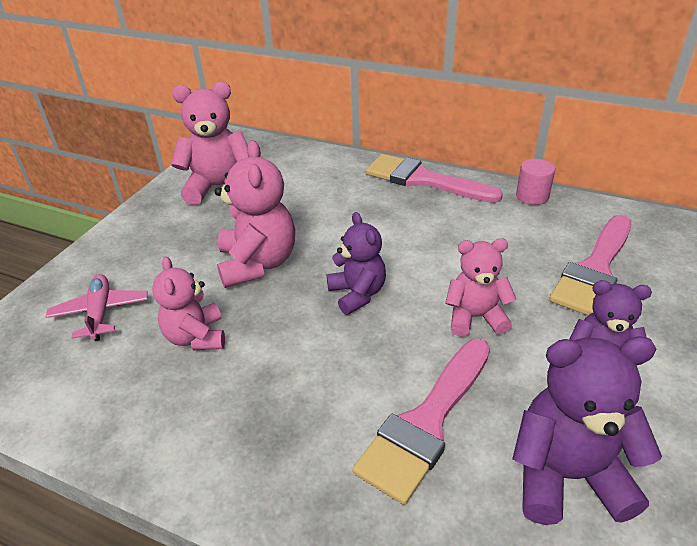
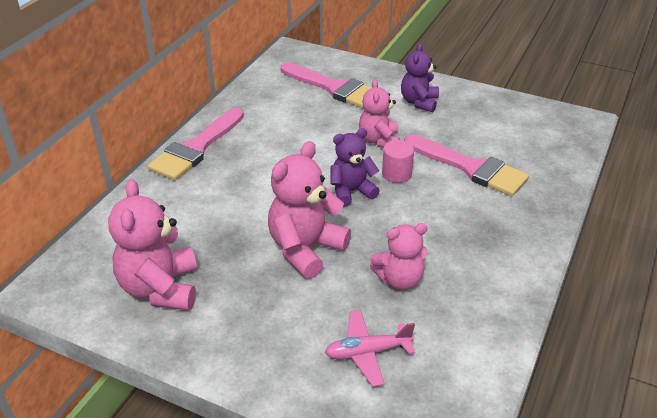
camera: 90 degrees left, 0 degrees up
pink teddy bear [215,140,295,288] -> pink teddy bear turned 45 degrees counterclockwise [268,141,351,279]
purple teddy bear [512,336,662,525] -> none
pink cylinder [516,159,555,205] -> pink cylinder moved to [382,140,414,183]

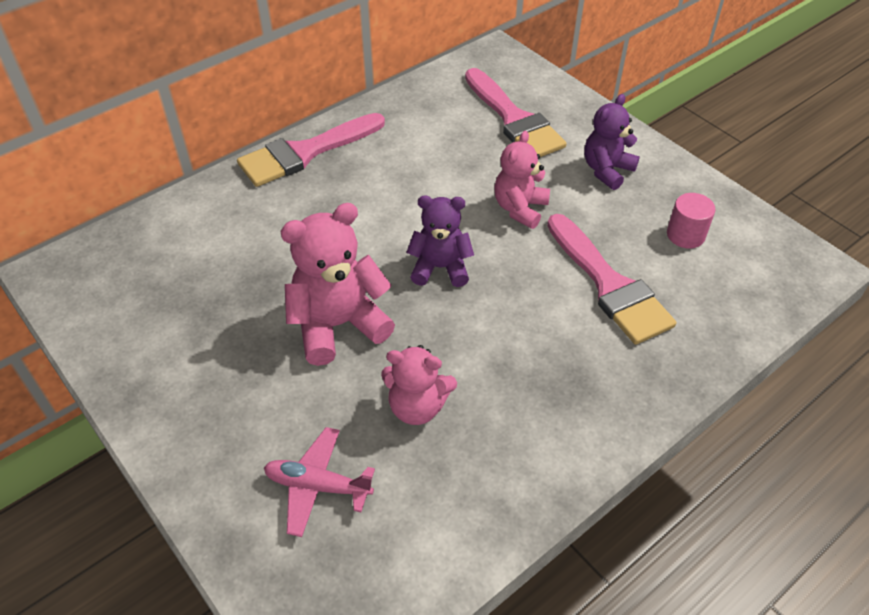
camera: 25 degrees right, 10 degrees up
pink teddy bear [108,179,197,310] -> none
pink cylinder [382,140,414,183] -> pink cylinder moved to [667,193,715,248]

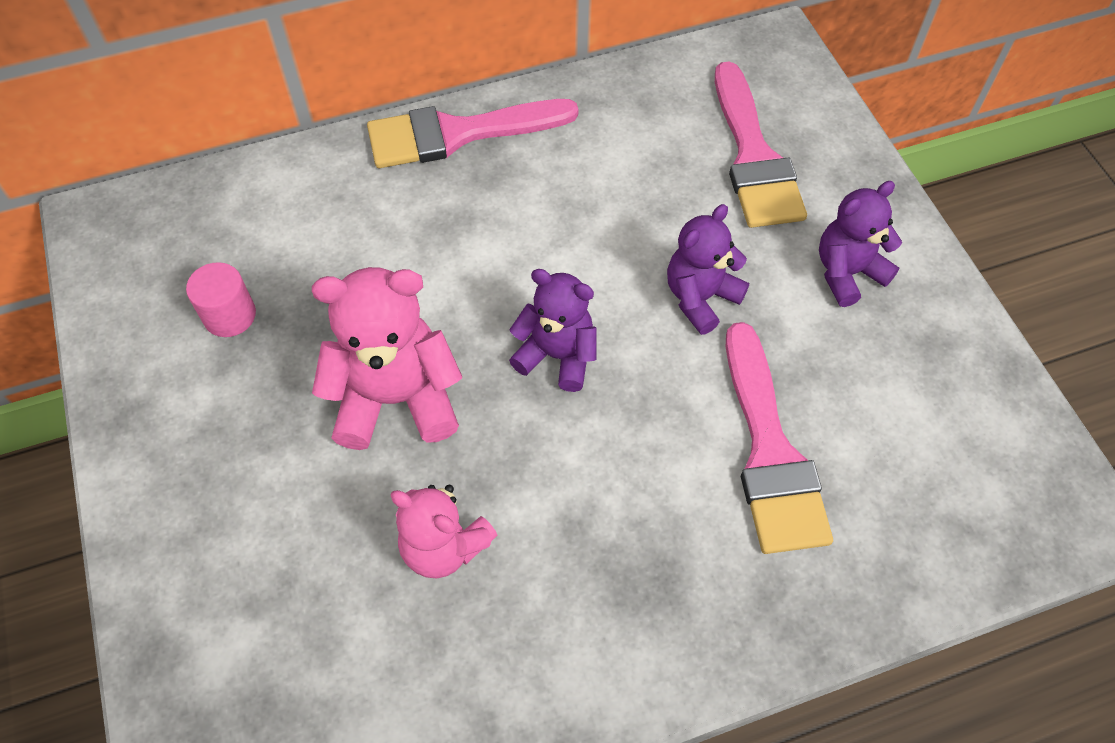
camera: 20 degrees right, 10 degrees up
pink plane [264,427,375,537] -> none
pink teddy bear [494,131,550,229] -> purple teddy bear [667,204,749,335]
pink cylinder [667,193,715,248] -> pink cylinder moved to [186,262,256,337]

